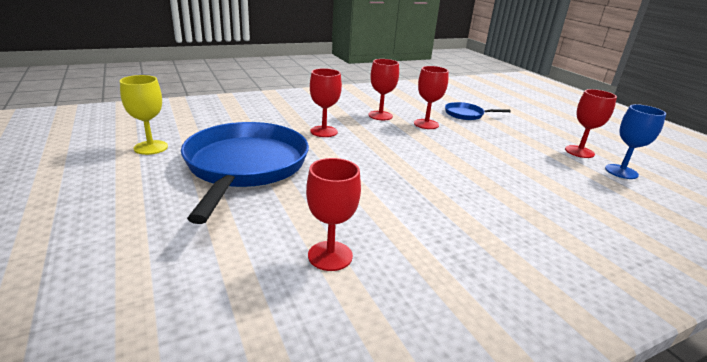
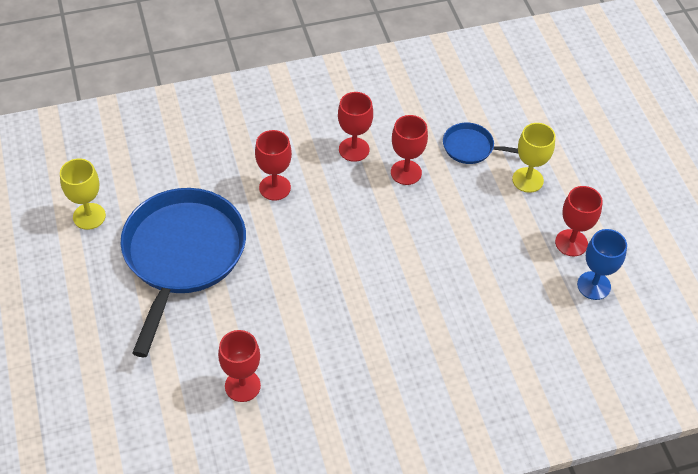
camera: 10 degrees right, 25 degrees up
none -> yellow goblet [512,123,555,193]

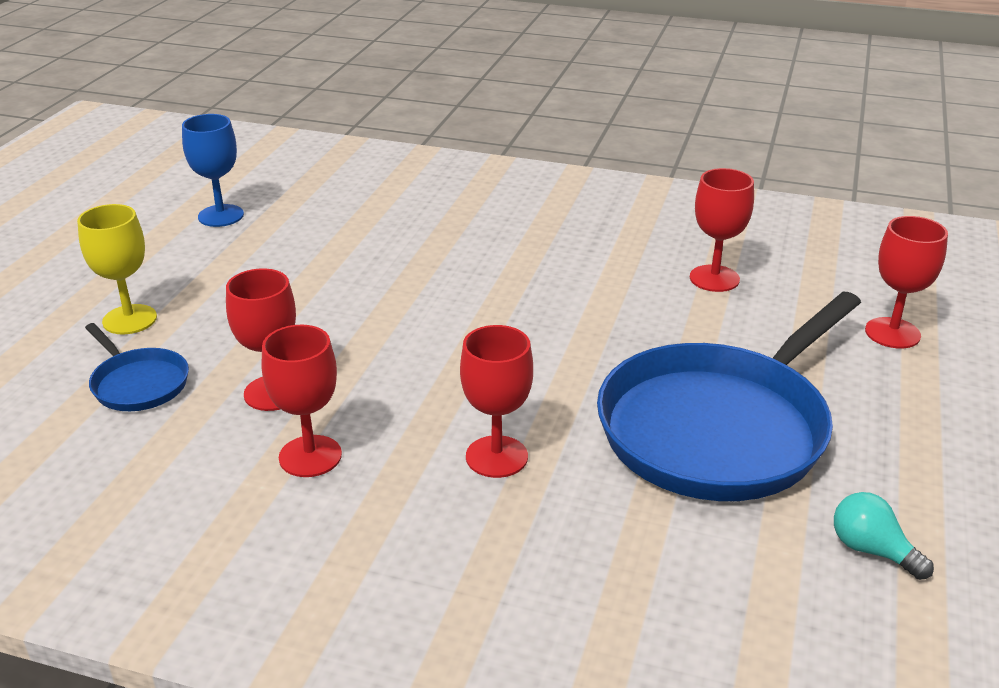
camera: 145 degrees left, 20 degrees down
yellow goblet [60,158,106,230] -> turquoise light bulb [834,492,934,580]
red goblet [555,186,603,257] -> red goblet moved to [865,216,948,348]

